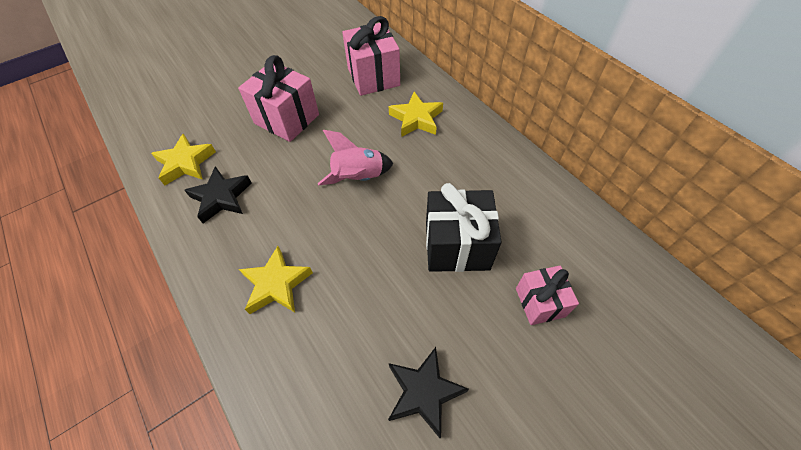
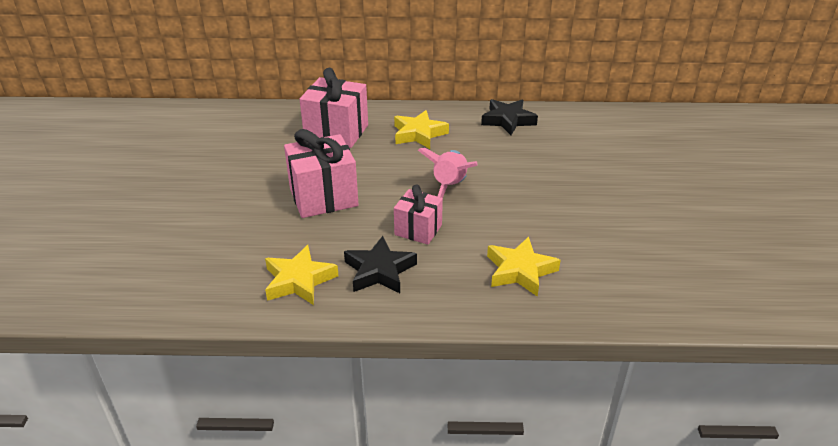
camera: 55 degrees left, 20 degrees down
black star [388,347,469,438] -> black star moved to [481,99,538,135]
black gift [426,183,501,272] -> none
pink gift [516,266,579,325] -> pink gift moved to [394,184,443,245]

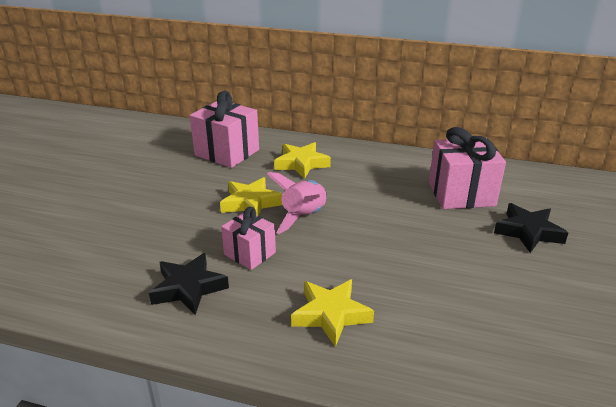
camera: 15 degrees right, 5 degrees down
yellow star [265,245,338,305] -> yellow star moved to [220,177,283,216]
pink gift [284,129,359,218] -> pink gift moved to [429,127,506,209]
black star [481,99,538,135] -> black star moved to [494,203,568,253]

